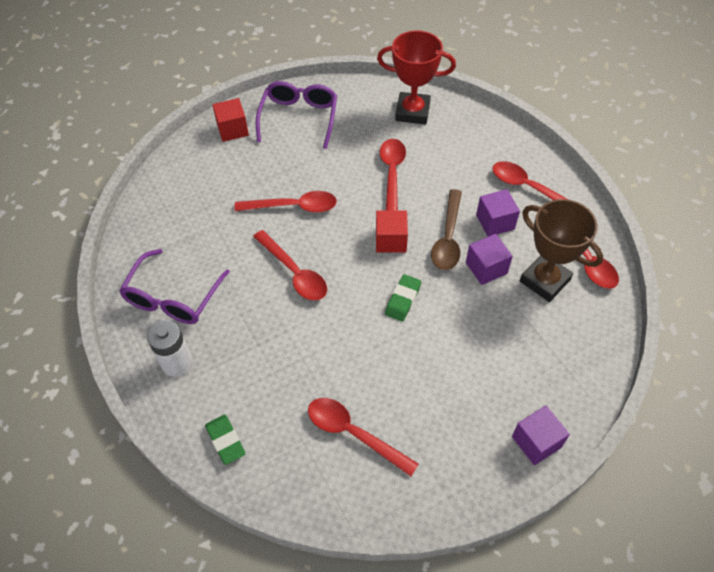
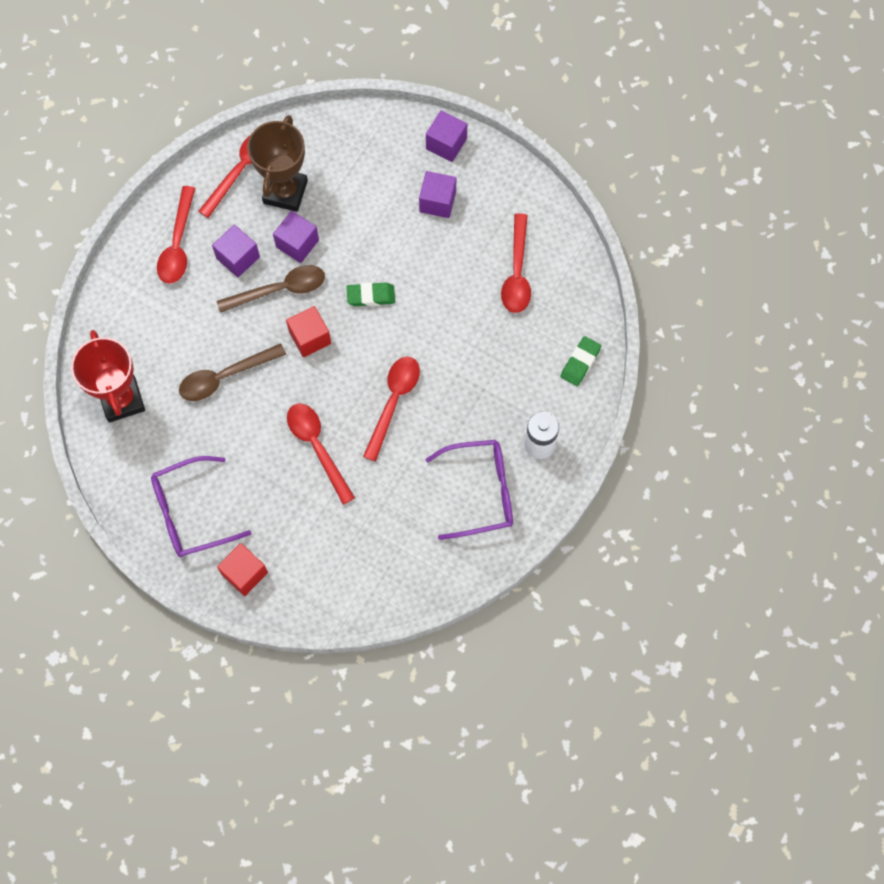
camera: 120 degrees left, 15 degrees up
red spoon [380,139,406,210] -> brown spoon [179,343,286,401]
none -> purple cube [419,171,456,218]

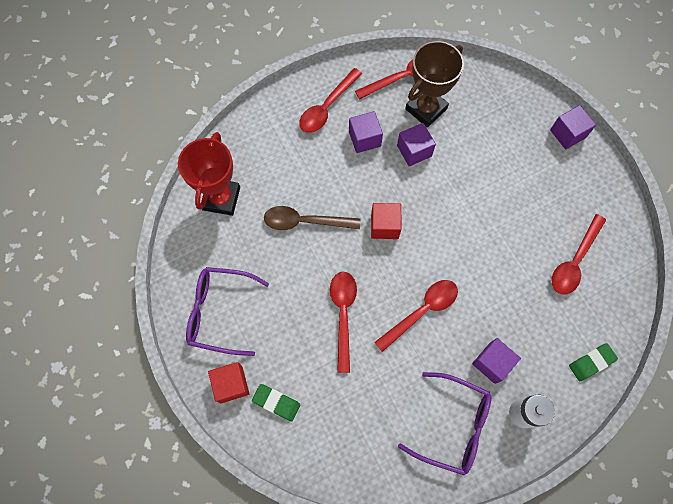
camera: 30 degrees right, 0 degrees up
brown spoon [217,265,325,313] -> none
green eraser [347,282,395,306] -> green eraser moved to [252,384,300,421]
purple cube [419,171,456,218] -> purple cube moved to [472,338,521,384]

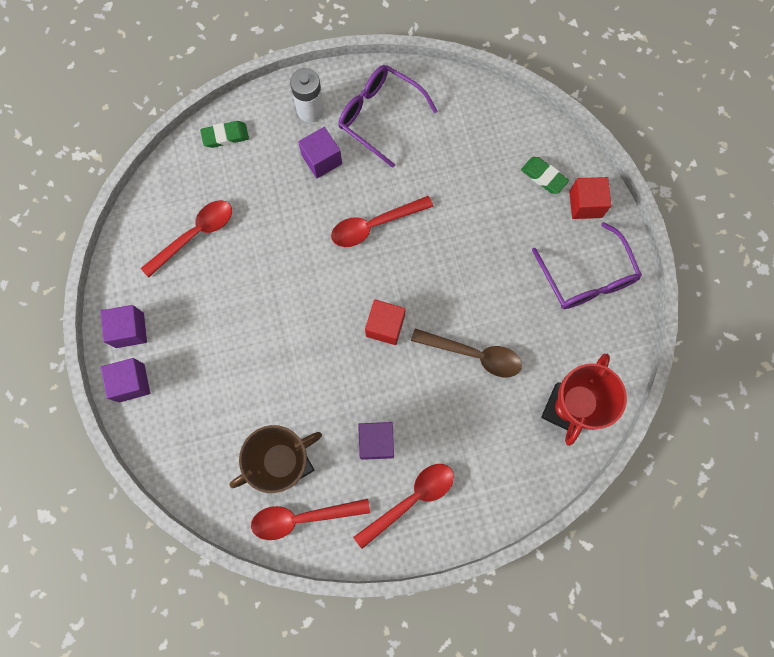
camera: 165 degrees left, 5 degrees up
purple glasses [186,267,269,356] -> purple glasses turned 45 degrees clockwise [532,222,642,309]
red spoon [330,272,357,373] -> none
purple cube [397,123,436,166] -> purple cube moved to [100,305,147,348]

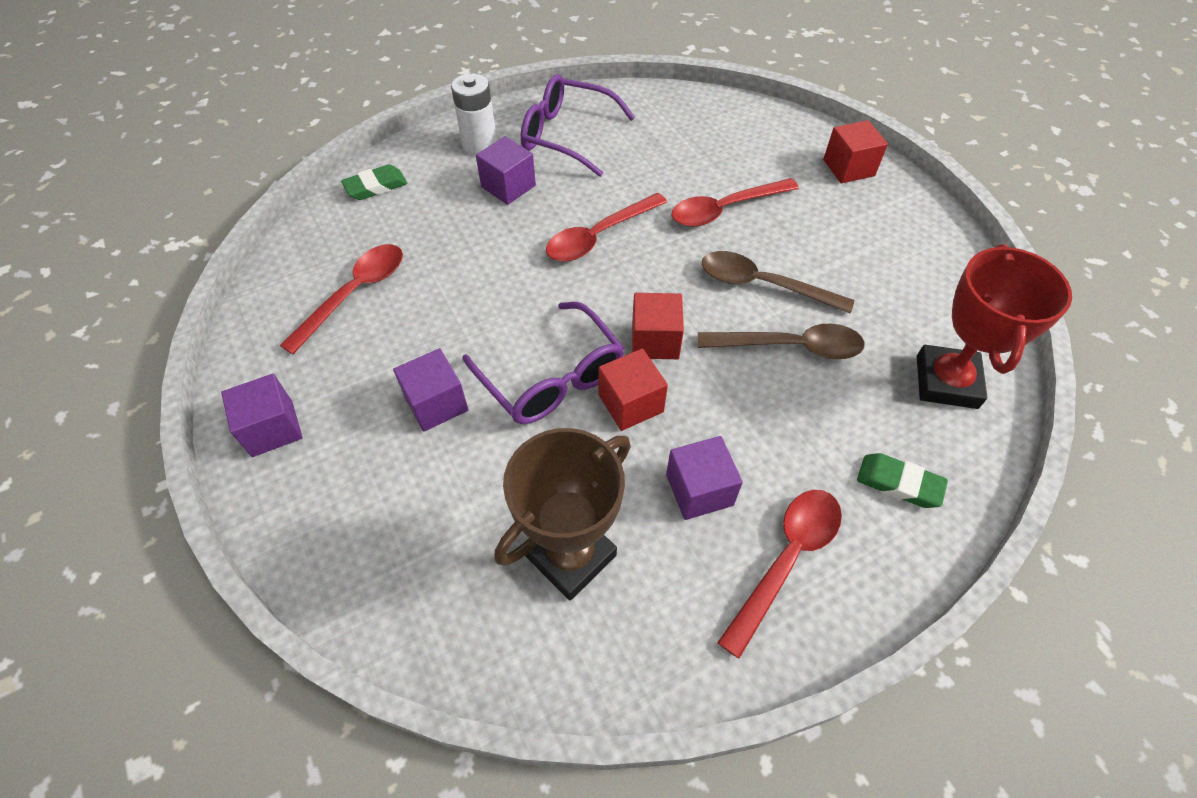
camera: 15 degrees left, 20 degrees down
purple cube [101,358,150,403] -> purple cube moved to [393,348,468,432]
red spoon [251,499,370,540] -> red spoon moved to [671,178,799,227]
green eraser [521,157,569,194] -> green eraser moved to [857,453,948,508]
purple glasses [532,222,642,309] -> purple glasses moved to [463,302,624,424]
none -> red cube [598,349,668,431]
none -> brown spoon [702,251,854,314]

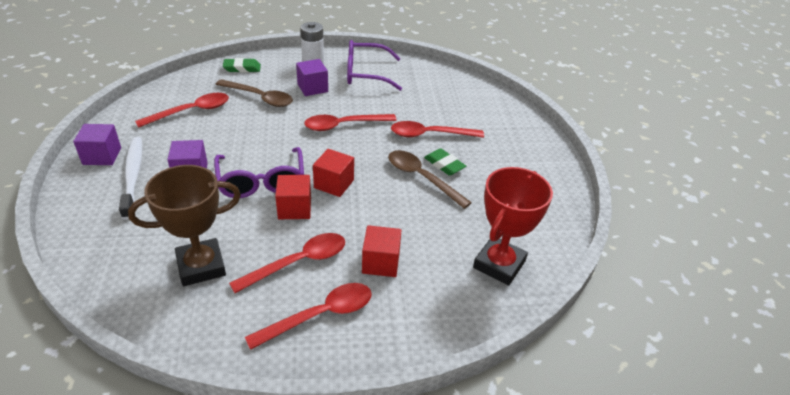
camera: 20 degrees right, 15 degrees down
purple glasses [521,74,635,177] -> purple glasses turned 45 degrees counterclockwise [347,40,402,91]
purple cube [666,436,743,520] -> red spoon [229,233,345,293]
brown spoon [698,324,865,359] -> brown spoon moved to [215,79,293,107]
red cube [823,120,888,183] -> red cube moved to [362,225,402,277]
green eraser [857,453,948,508] -> green eraser moved to [424,148,466,176]
none -> white toothbrush [119,137,142,220]

